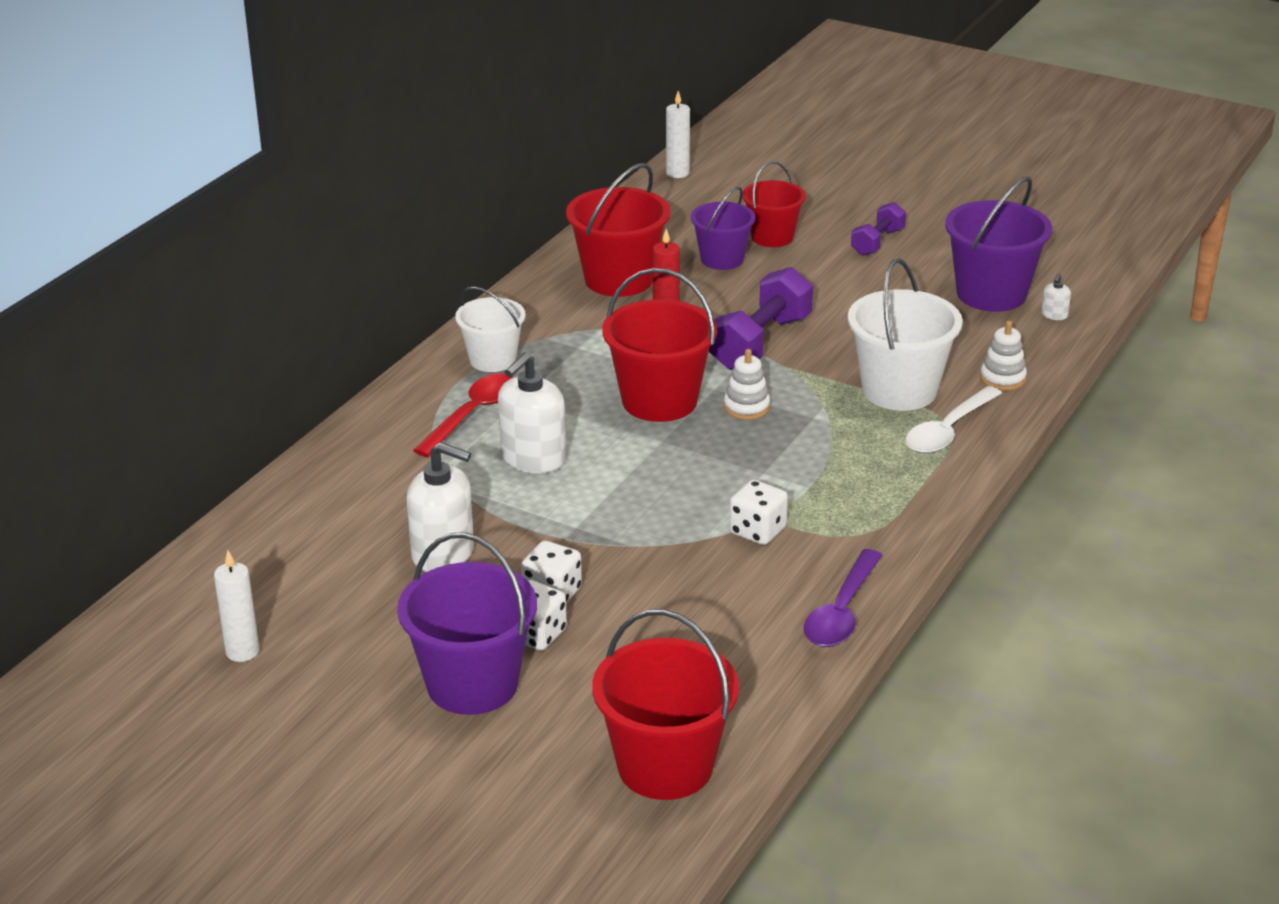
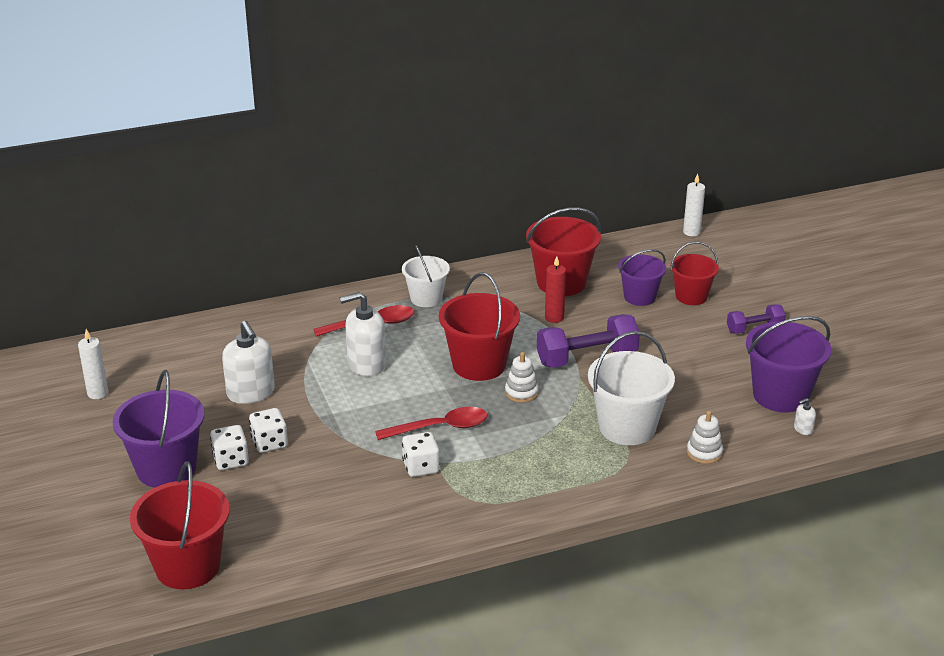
camera: 40 degrees right, 0 degrees up
purple spoon [804,549,883,647] -> none
white spoon [905,386,1002,454] -> none
none -> red spoon [375,407,488,440]

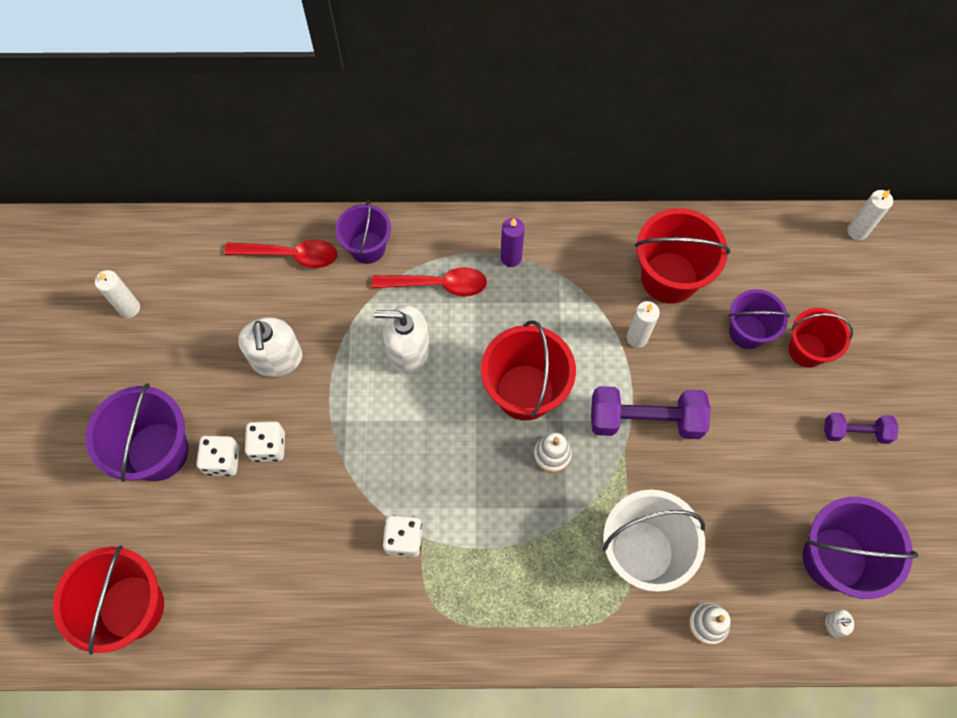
camera: 20 degrees right, 35 degrees up
red spoon [375,407,488,440] -> red spoon moved to [225,240,337,268]
white bucket [402,245,450,307] -> purple candle [501,218,525,267]
red candle [545,256,566,323] -> white candle [626,301,660,348]
none -> purple bucket [335,200,391,264]

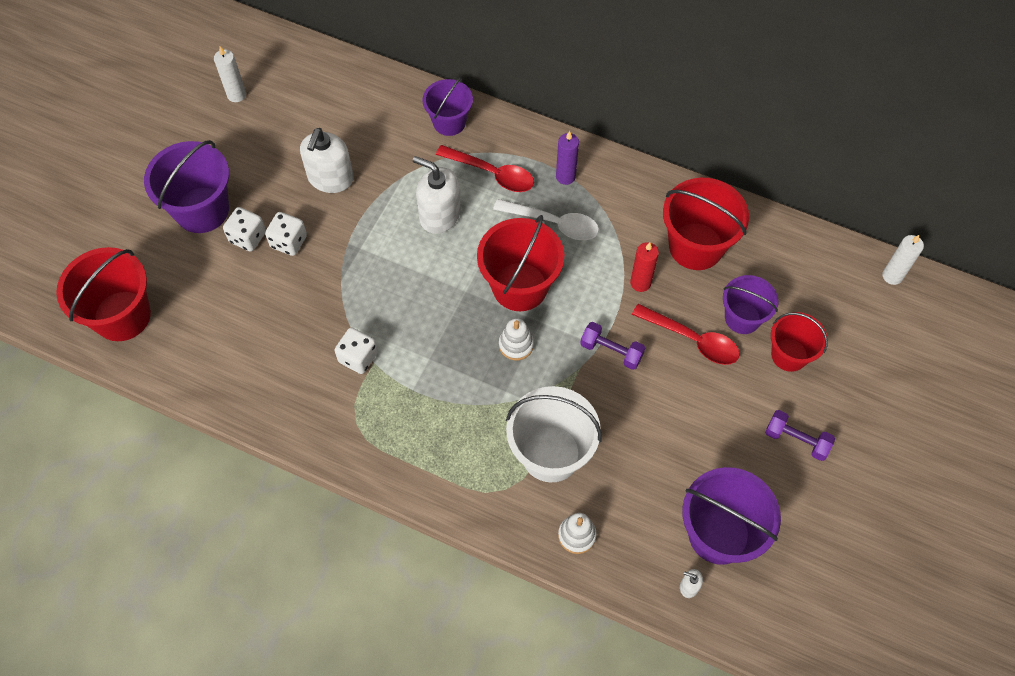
camera: 25 degrees right, 5 degrees down
red spoon [225,240,337,268] -> red spoon moved to [632,304,740,365]
purple dumbbell [591,386,711,439] -> purple dumbbell [580,322,645,370], size x0.58
white candle [626,301,660,348] -> red candle [630,242,659,292]
none -> white spoon [493,199,599,240]

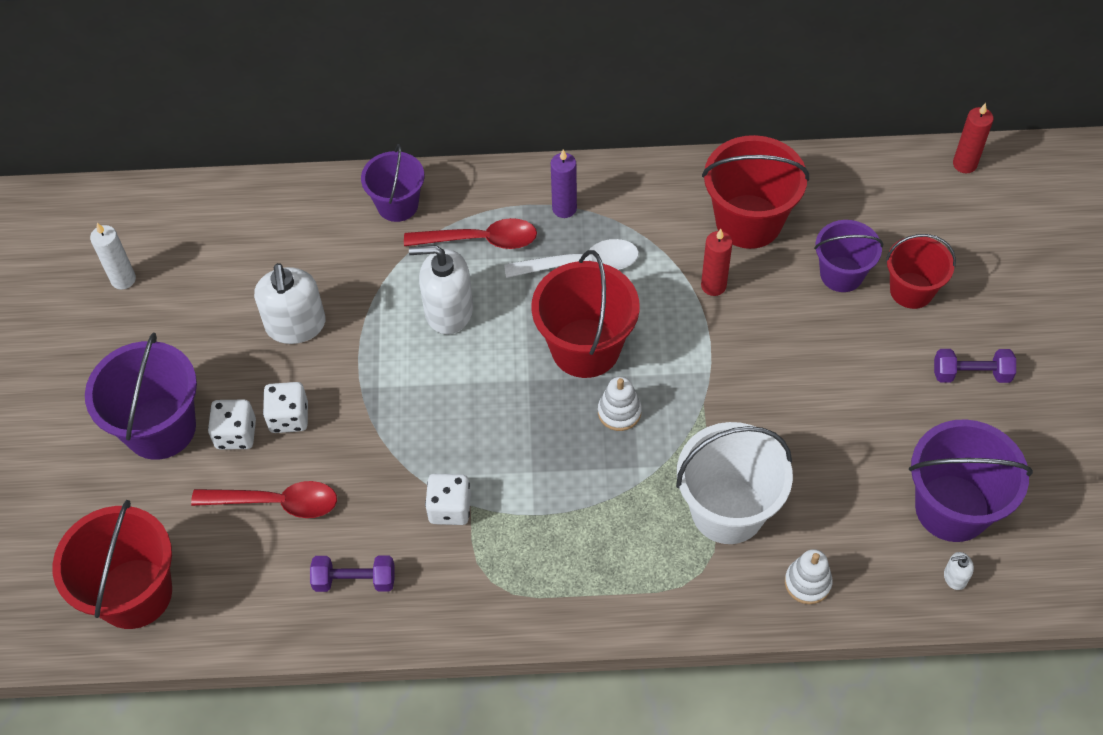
camera: 25 degrees left, 5 degrees down
purple dumbbell [580,322,645,370] -> purple dumbbell moved to [310,555,394,592]
red spoon [632,304,740,365] -> red spoon moved to [191,481,337,518]
white candle [882,235,924,285] -> red candle [953,103,994,173]

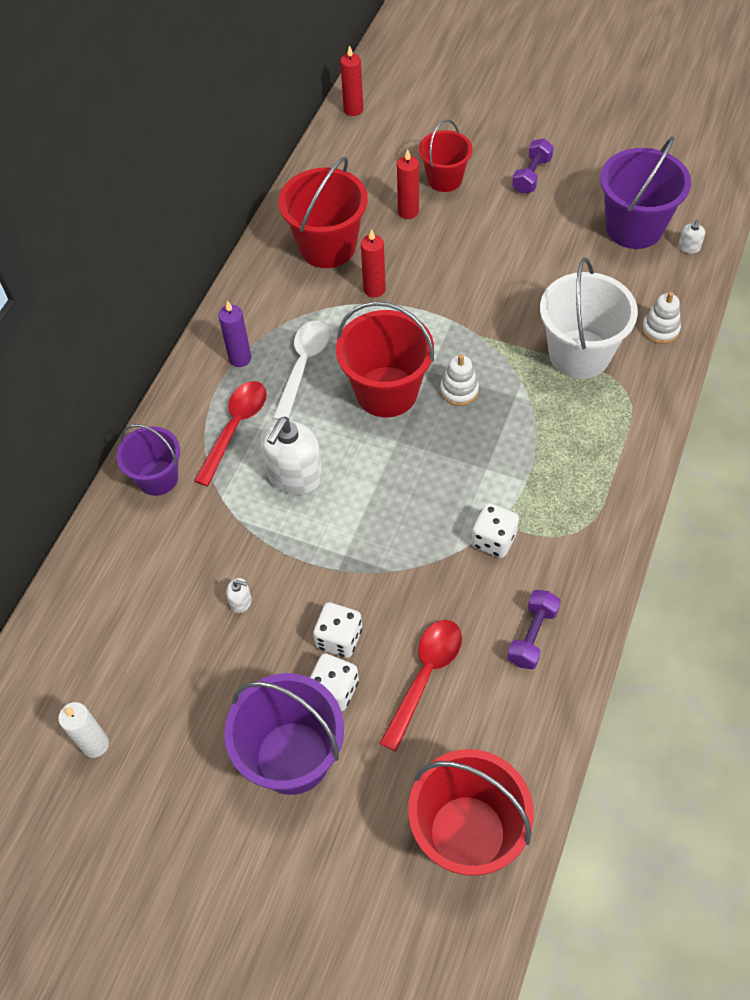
camera: 65 degrees left, 0 degrees up
white soap dispenser [254,263,326,344] -> white soap dispenser [226,578,251,613], size x0.43
purple bucket [814,220,883,292] -> red candle [397,149,419,219]

